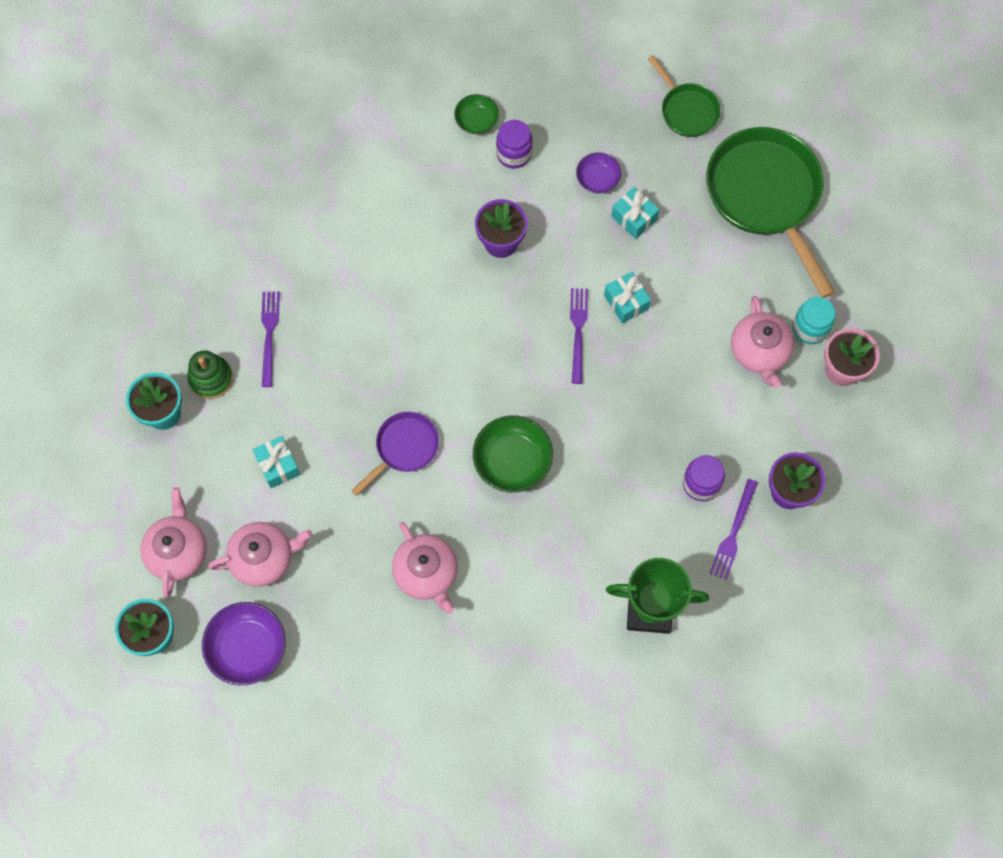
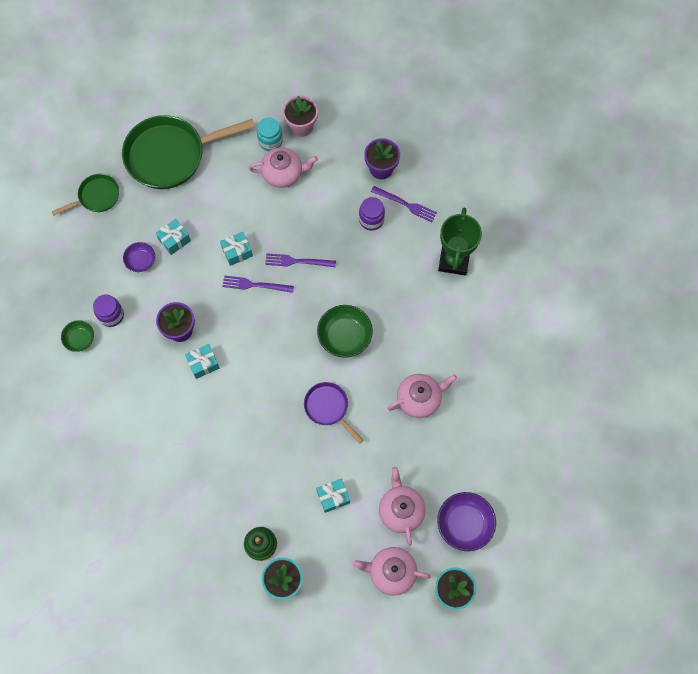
camera: 85 degrees left, 0 degrees up
purple fork [261,292,280,387] -> purple fork moved to [265,253,336,268]
none -> turquoise gift [185,344,220,379]

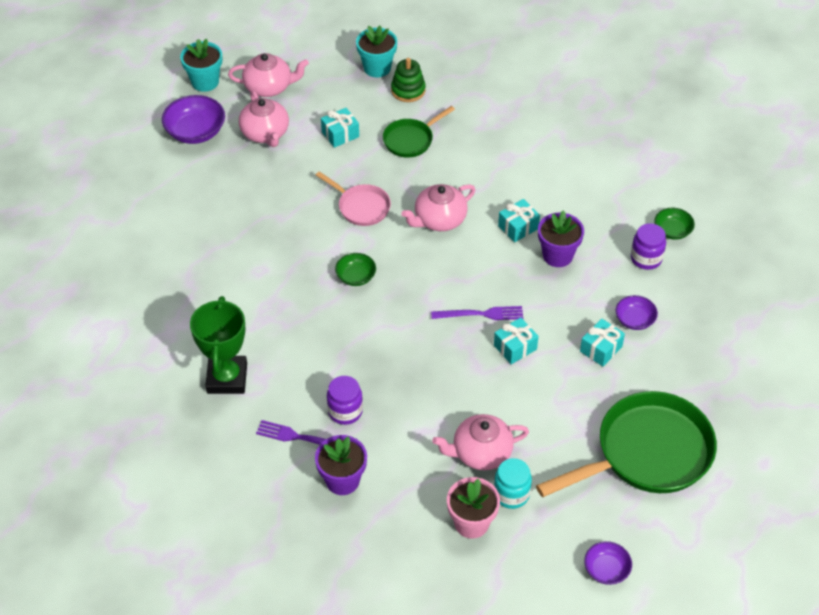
camera: 170 degrees right, 20 degrees down
green pan [52,174,119,215] -> green pan moved to [383,106,455,158]
purple fork [265,253,336,268] -> none
purple pan [304,382,363,444] -> pink pan [316,171,391,226]
green bowl [317,305,373,358] -> green bowl [335,253,376,286], size x0.60
pink teapot [387,374,457,418] -> pink teapot moved to [401,184,475,231]
none -> purple bowl [584,541,632,585]

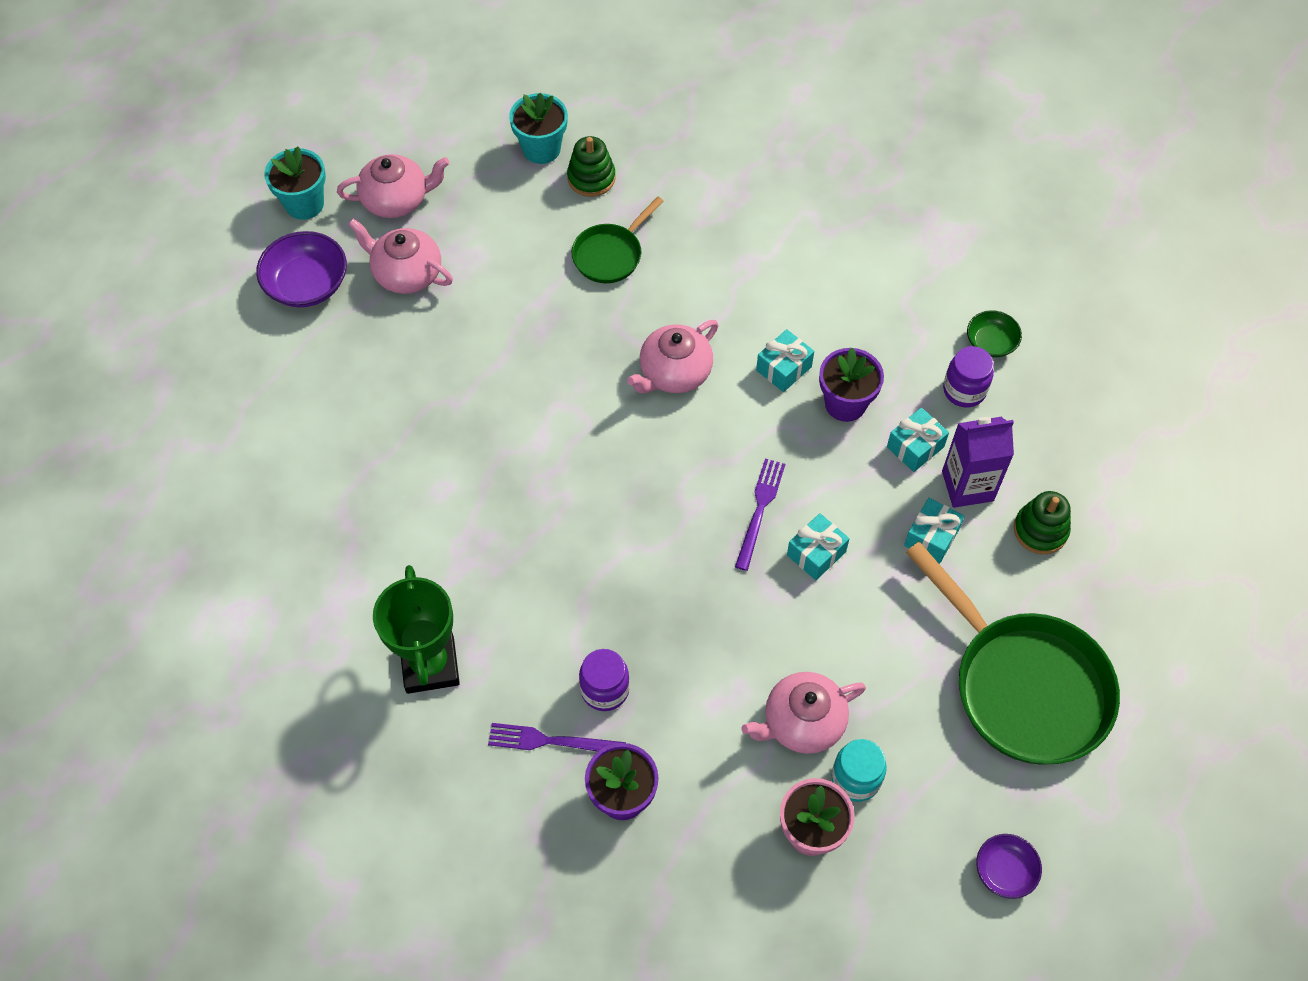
camera: 10 degrees left, 10 degrees up
pink teapot [239,90,289,147] -> pink teapot turned 150 degrees clockwise [348,219,453,294]
pink pan [316,171,391,226] -> none
turquoise gift [321,108,359,148] -> turquoise gift moved to [887,408,949,472]
green bowl [335,253,376,286] -> none
purple fork [431,306,523,320] -> purple fork turned 60 degrees counterclockwise [735,459,785,571]
green pan [536,391,717,497] -> green pan turned 90 degrees clockwise [906,542,1120,765]
purple bowl [616,295,658,330] -> purple carton [942,417,1014,508]
none -> green stacking toy [1013,491,1071,554]

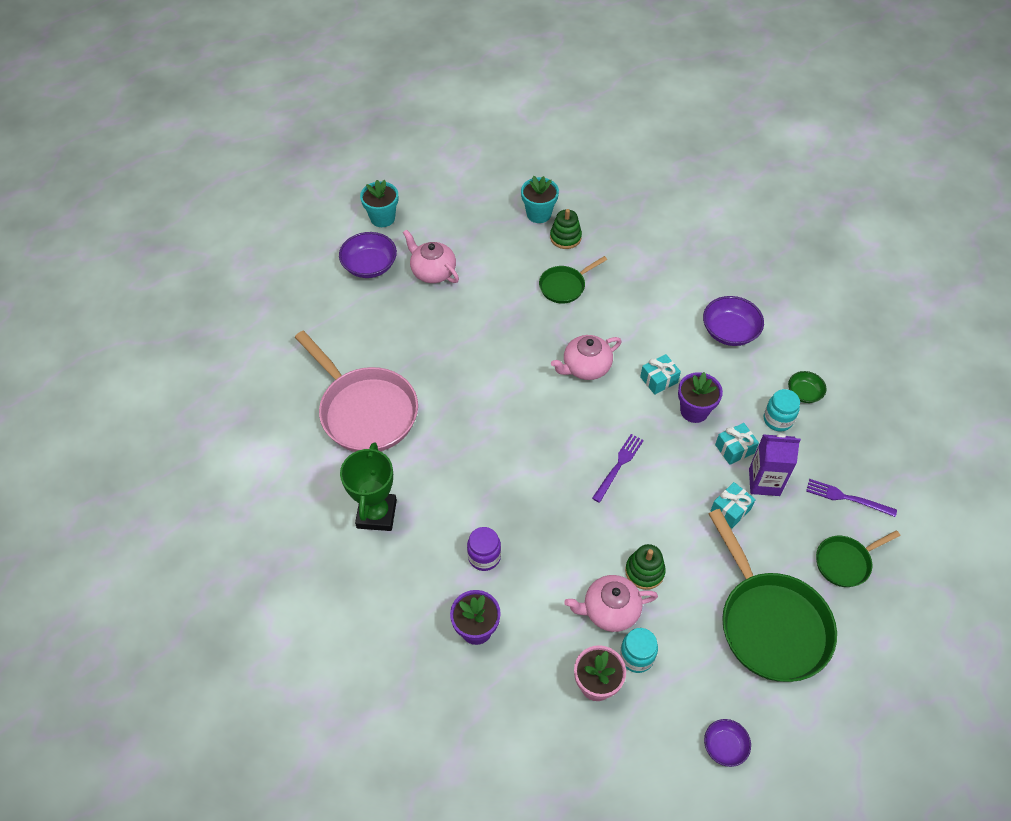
camera: 15 degrees right, 5 degrees down
pink teapot [337,154,449,218] -> none
purple fork [488,723,626,752] -> purple fork moved to [806,479,897,517]
turquoise gift [787,513,850,580] -> none
purple jar [943,346,994,407] -> turquoise jar [764,389,800,431]
green stacking toy [1013,491,1071,554] -> green stacking toy moved to [625,544,666,590]
none -> pink pan [295,331,418,452]
none -> purple bowl [703,296,764,346]
none -> green pan [816,530,900,587]

